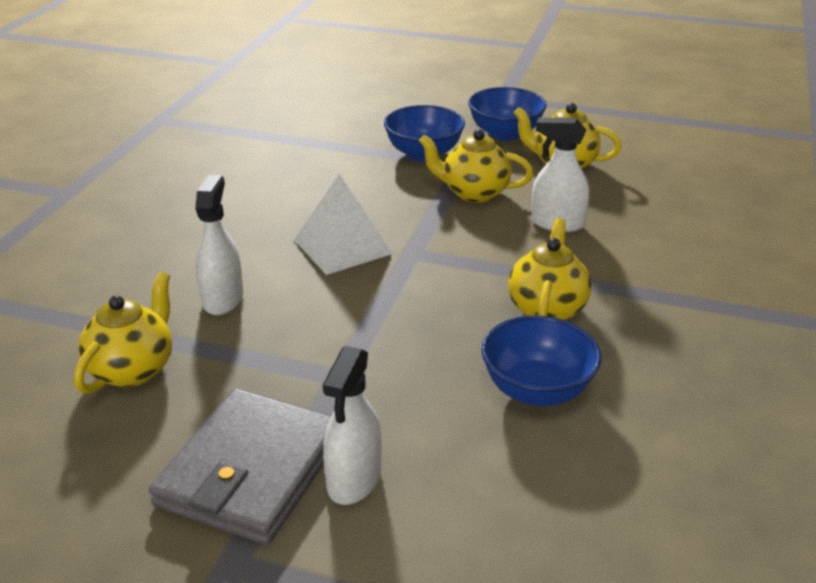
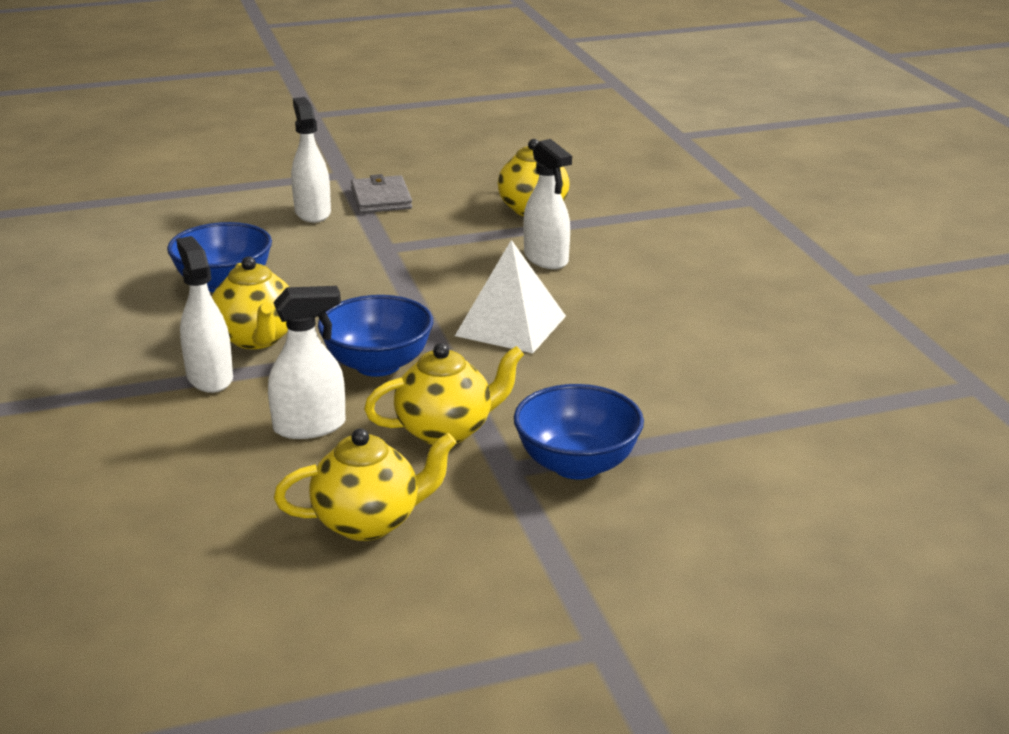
camera: 145 degrees right, 5 degrees down
grey wallet [149,388,332,545] -> grey wallet [351,174,412,213], size x0.58
blue bowl [468,87,547,141] -> blue bowl moved to [318,295,433,377]
none -> white spray bottle [176,236,233,393]

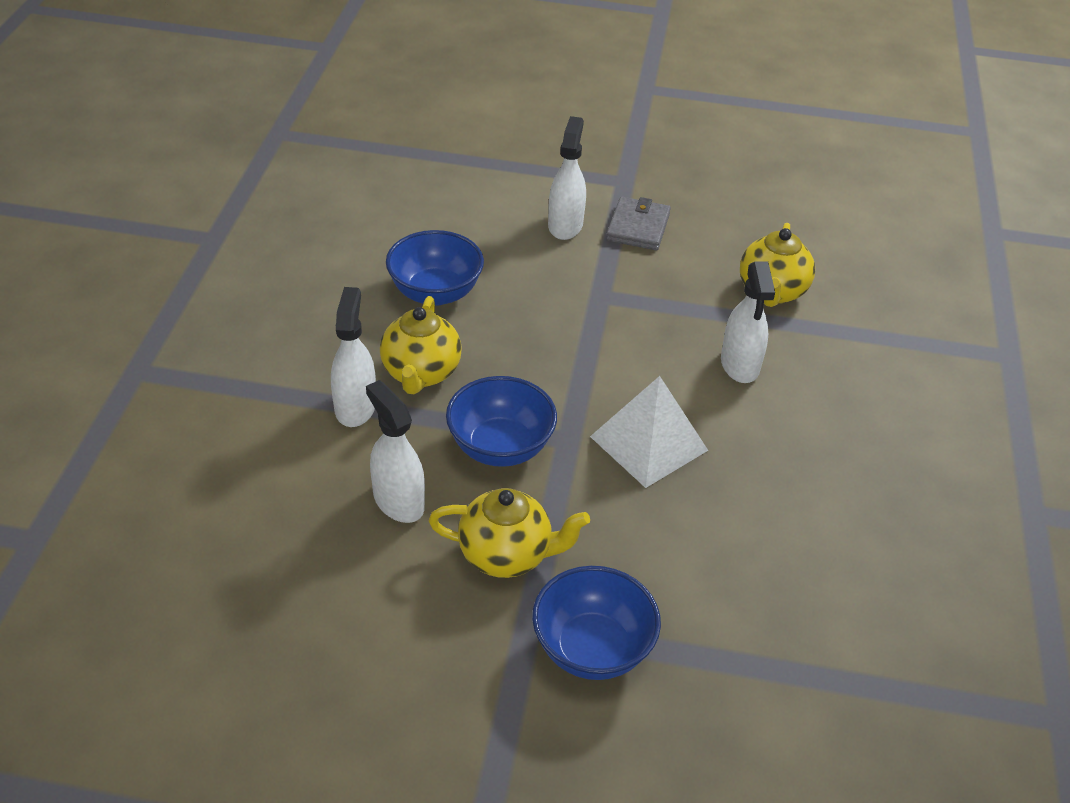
camera: 25 degrees right, 15 degrees up
white spray bottle [268,286,346,439] -> white spray bottle turned 135 degrees counterclockwise [366,380,425,523]
yellow teapot [274,428,457,541] -> none

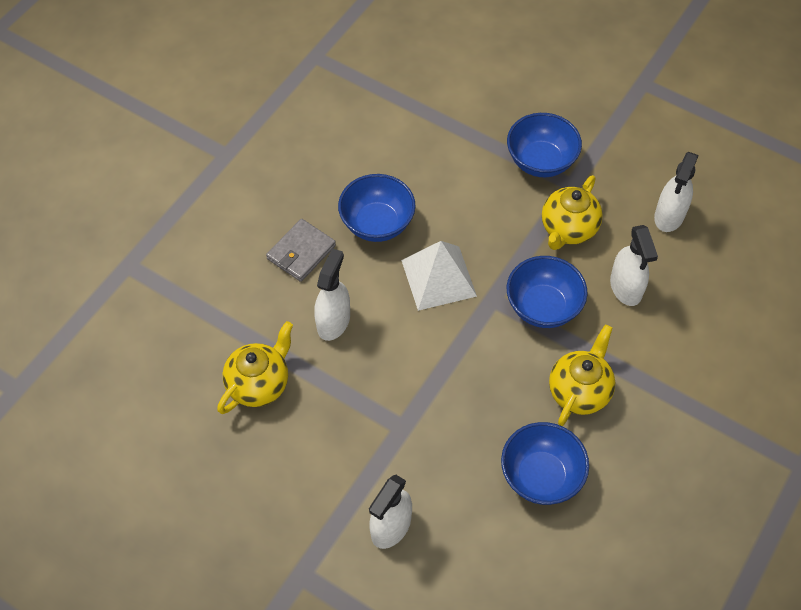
camera: 155 degrees left, 15 degrees up
white spray bottle [331,287,376,427] -> white spray bottle moved to [654,152,699,232]
yellow teapot [429,488,590,578] -> yellow teapot turned 90 degrees counterclockwise [542,175,603,250]
grey wallet [606,197,671,250] -> grey wallet moved to [266,219,336,282]
none -> blue bowl [338,174,416,242]

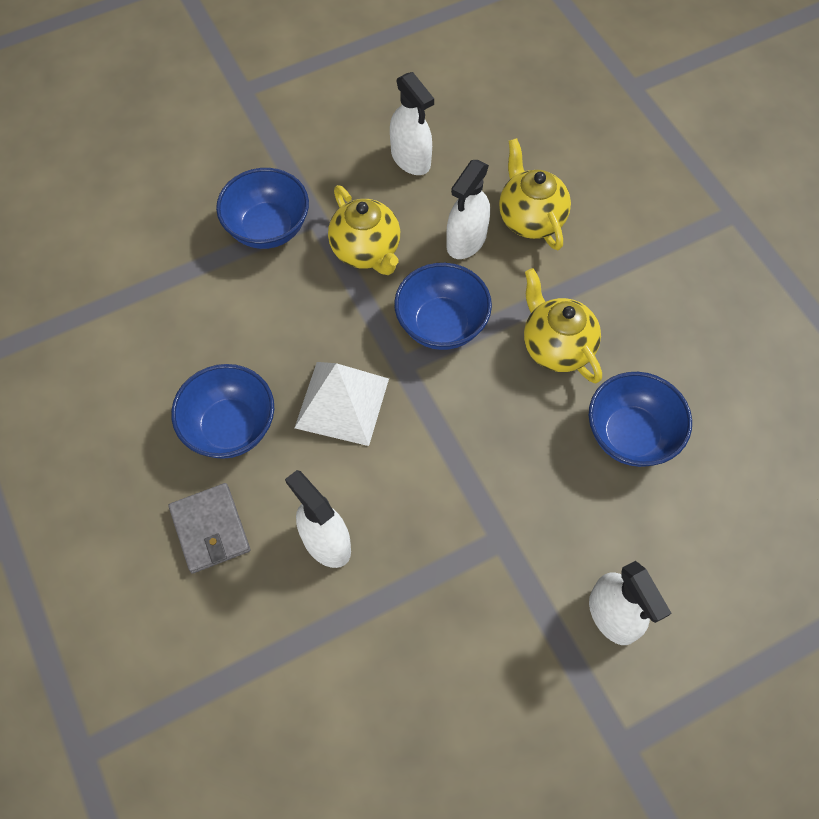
camera: 60 degrees left, 5 degrees up
yellow teapot [217,321,293,414] -> yellow teapot moved to [499,138,571,250]
white spray bottle [610,225,658,306] -> white spray bottle turned 105 degrees clockwise [446,160,490,259]

